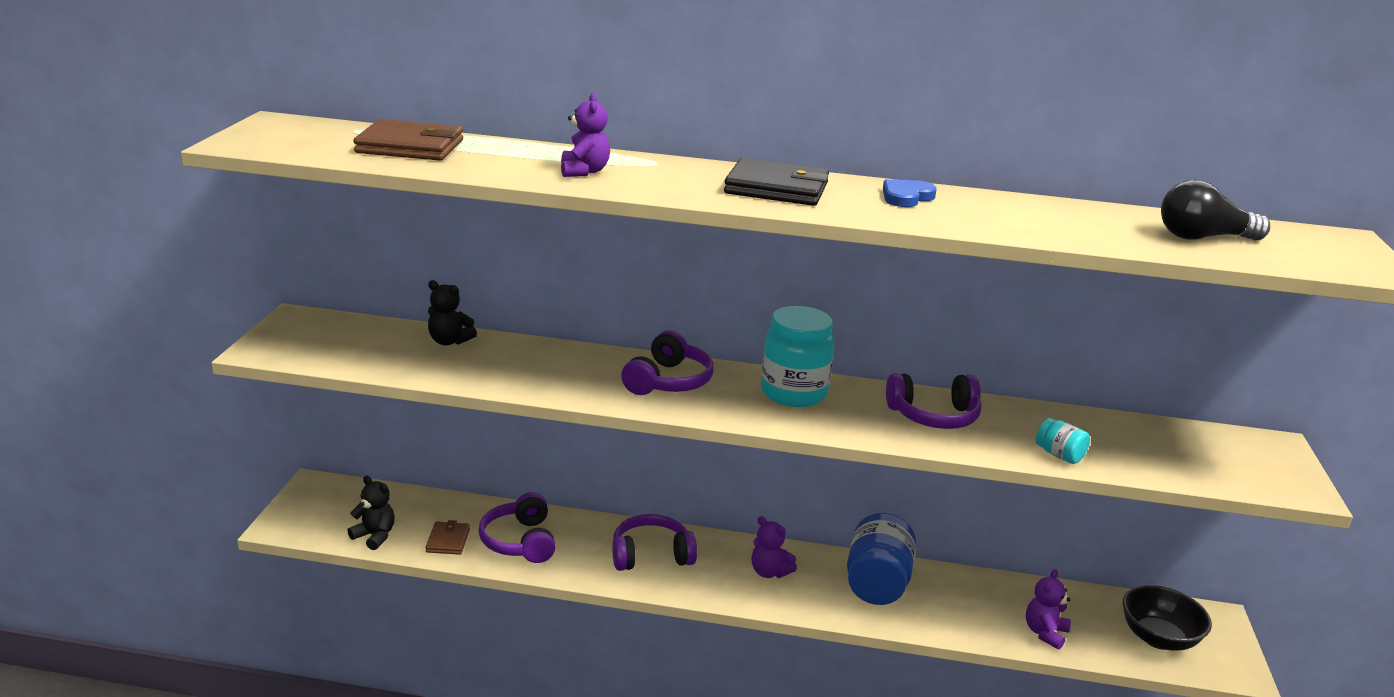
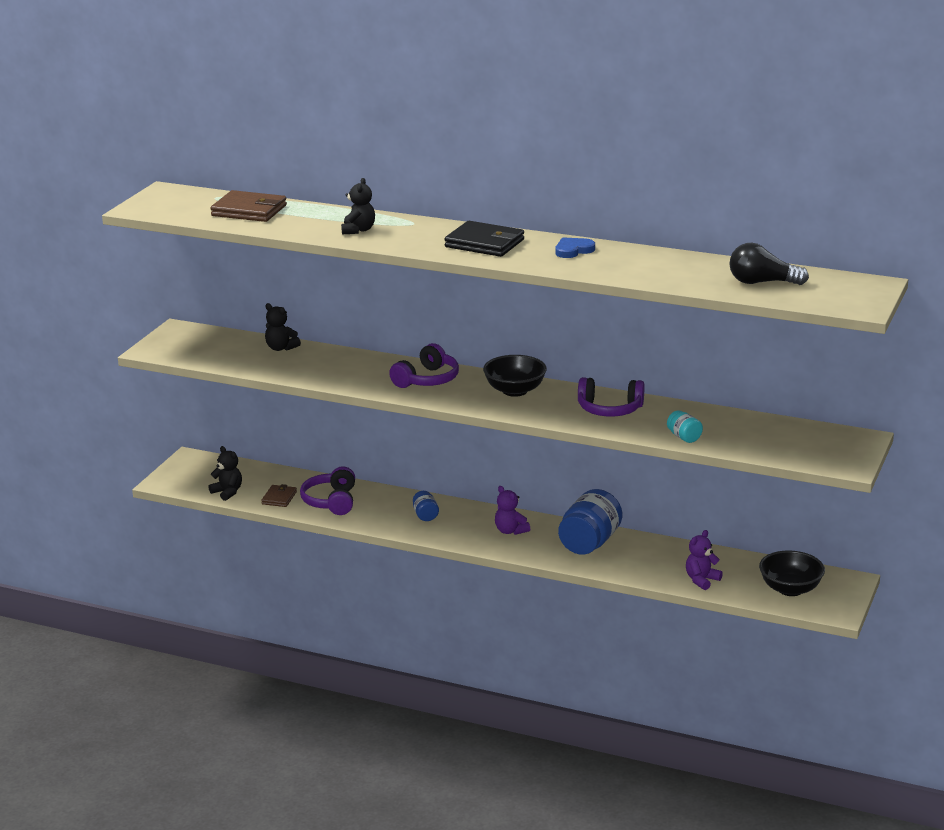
camera: 15 degrees right, 0 degrees up
purple teddy bear [561,93,610,177] -> black teddy bear [341,178,375,234]
purple headphones [612,514,697,571] -> blue jar [413,491,439,521]
turquoise jar [761,306,834,407] -> black bowl [483,355,547,397]

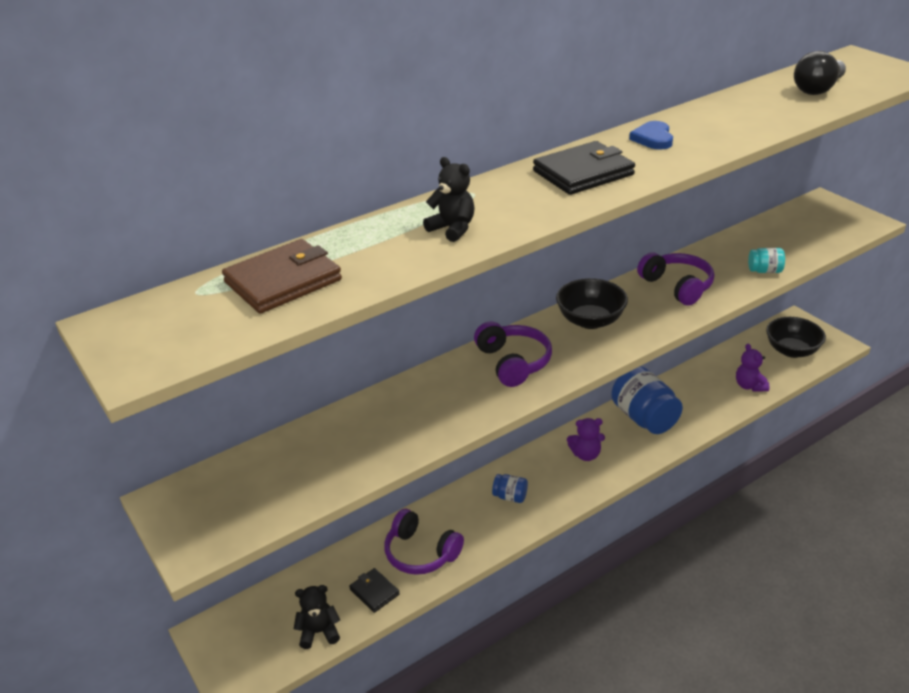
camera: 55 degrees left, 10 degrees up
brown wallet [261,484,297,507] -> black wallet [349,568,400,613]
black teddy bear [265,303,301,351] -> none
purple headphones [578,377,644,416] -> purple headphones turned 75 degrees counterclockwise [637,252,714,305]

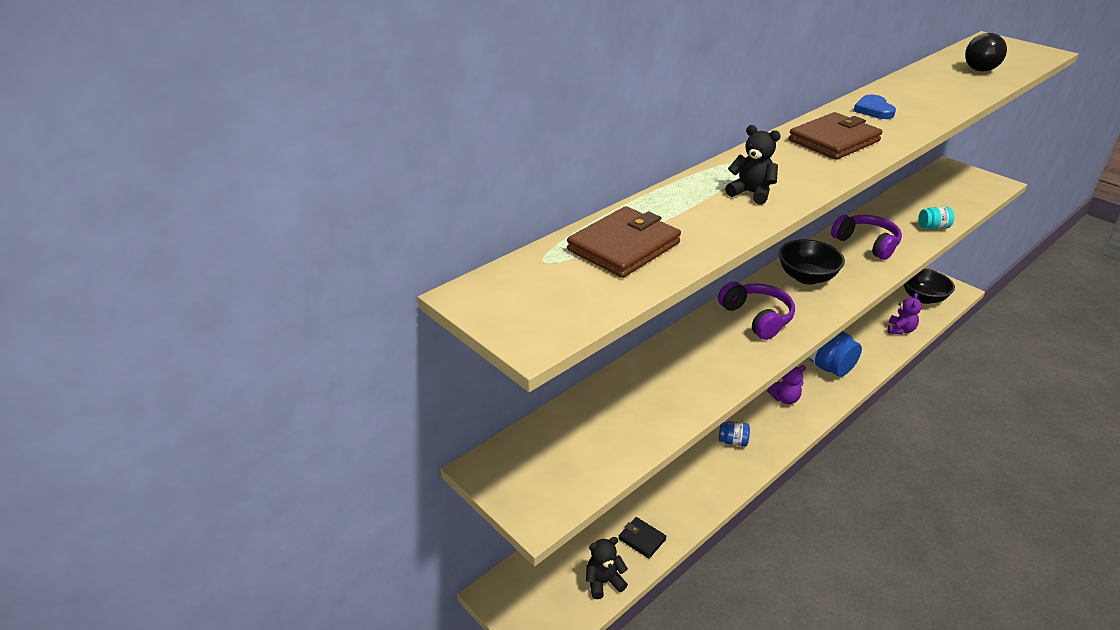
camera: 10 degrees left, 0 degrees up
purple headphones [384,509,464,575] -> none
black wallet [533,141,635,195] -> brown wallet [789,112,883,160]
purple teddy bear [736,344,770,392] -> purple teddy bear turned 135 degrees counterclockwise [888,293,922,335]

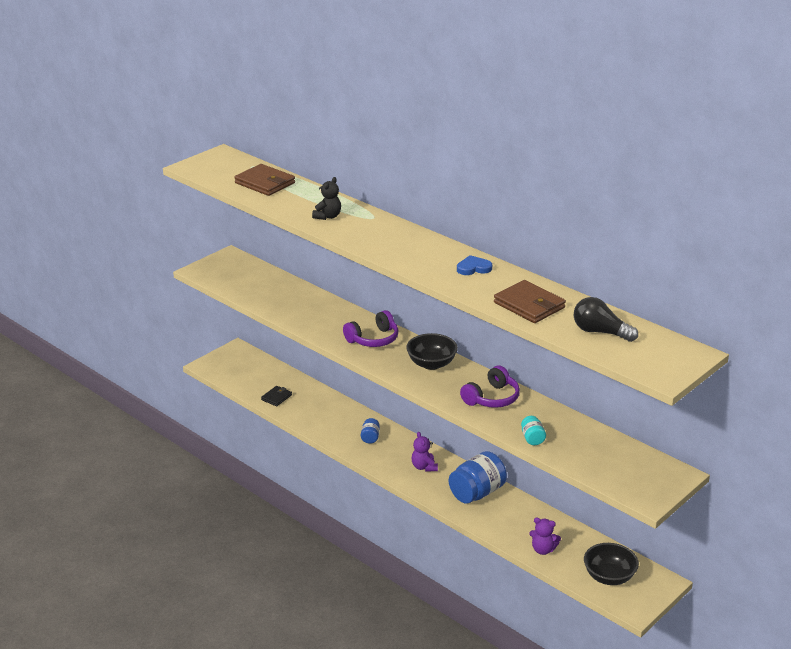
camera: 85 degrees right, 5 degrees down
black teddy bear [586,537,628,599] -> none
brown wallet [789,112,883,160] -> brown wallet moved to [494,280,566,323]

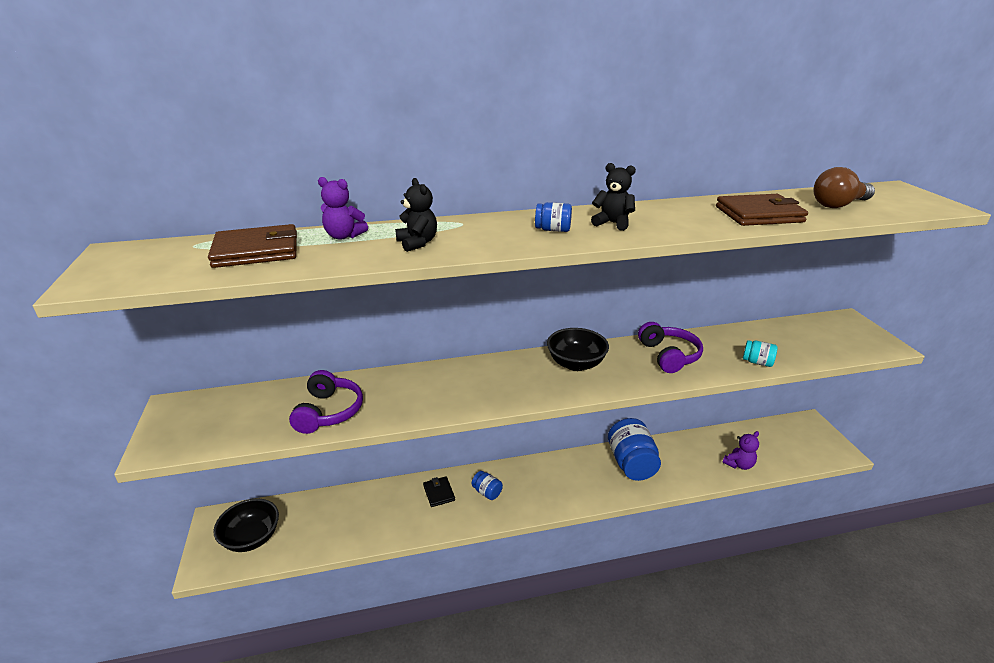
camera: 55 degrees left, 0 degrees up
black wallet [261,386,292,406] -> black wallet moved to [423,476,455,507]
purple headphones [343,310,399,347] -> purple headphones moved to [289,370,363,434]
purple teddy bear [411,432,438,472] -> purple teddy bear moved to [318,177,368,240]
blue heart [457,255,492,275] -> none
black light bulb [574,297,638,342] -> brown light bulb [813,167,875,208]
black bowl [584,543,639,585] -> black bowl moved to [213,498,279,552]
none -> blue jar [535,202,572,232]
none -> black teddy bear [591,163,636,231]

